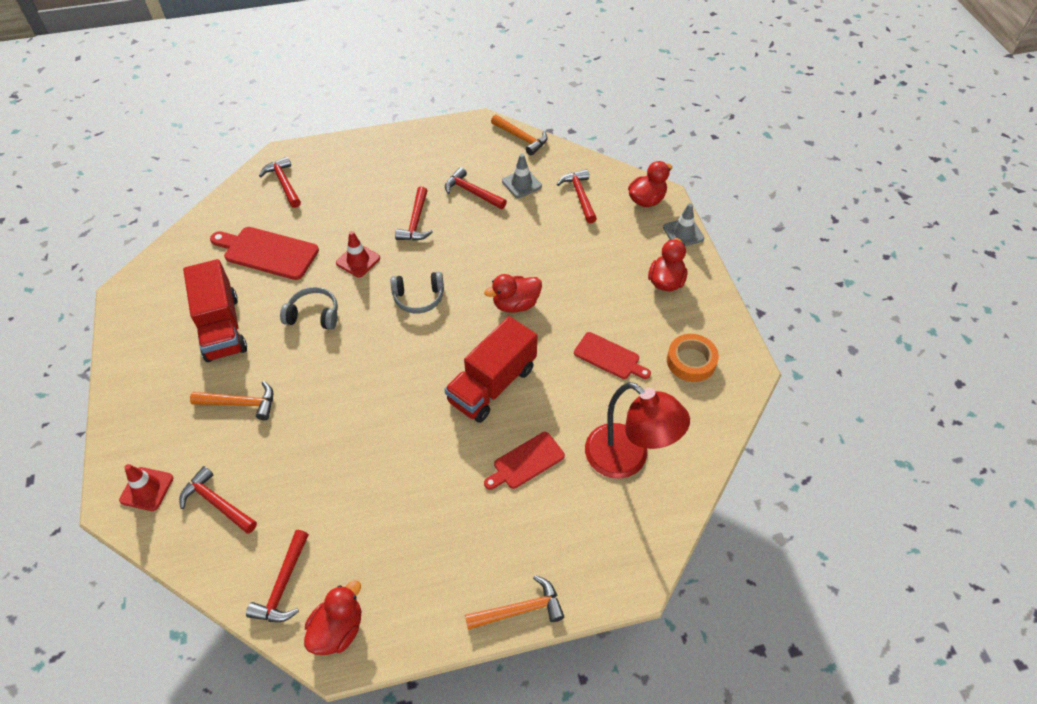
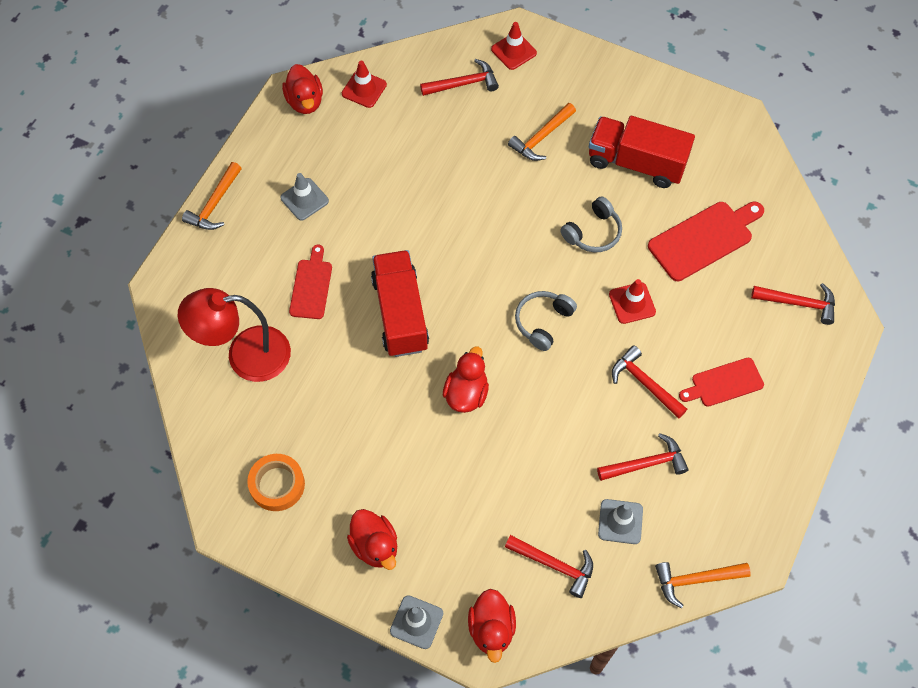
camera: 130 degrees right, 10 degrees up
red hammer [246,530,309,622] -> red traffic cone [342,61,387,108]
red cutting board [574,332,651,379] -> red cutting board moved to [679,358,764,407]
none -> grey traffic cone [280,173,329,221]

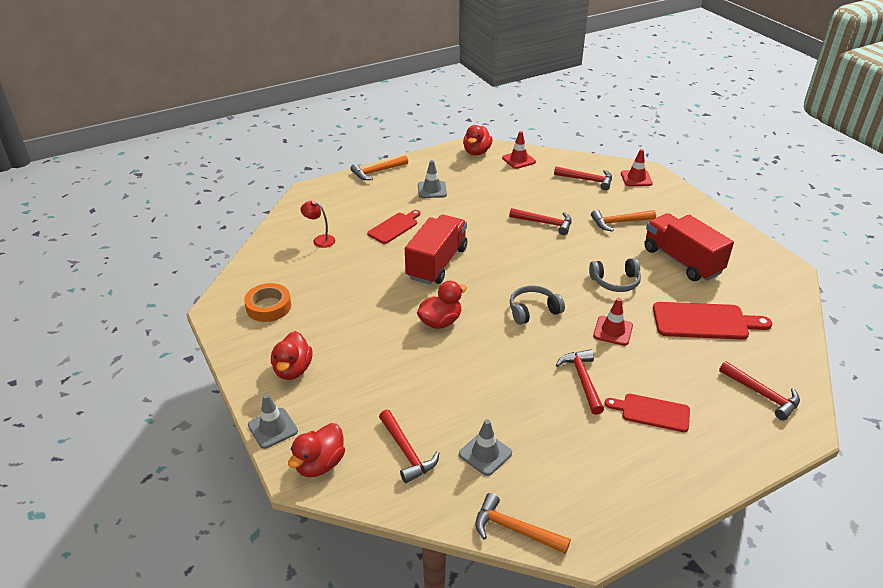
camera: 35 degrees right, 25 degrees down
red lamp [178,288,291,382] -> red lamp [300,200,335,248], size x0.46
red hammer [597,433,689,481] -> red hammer moved to [509,208,572,235]

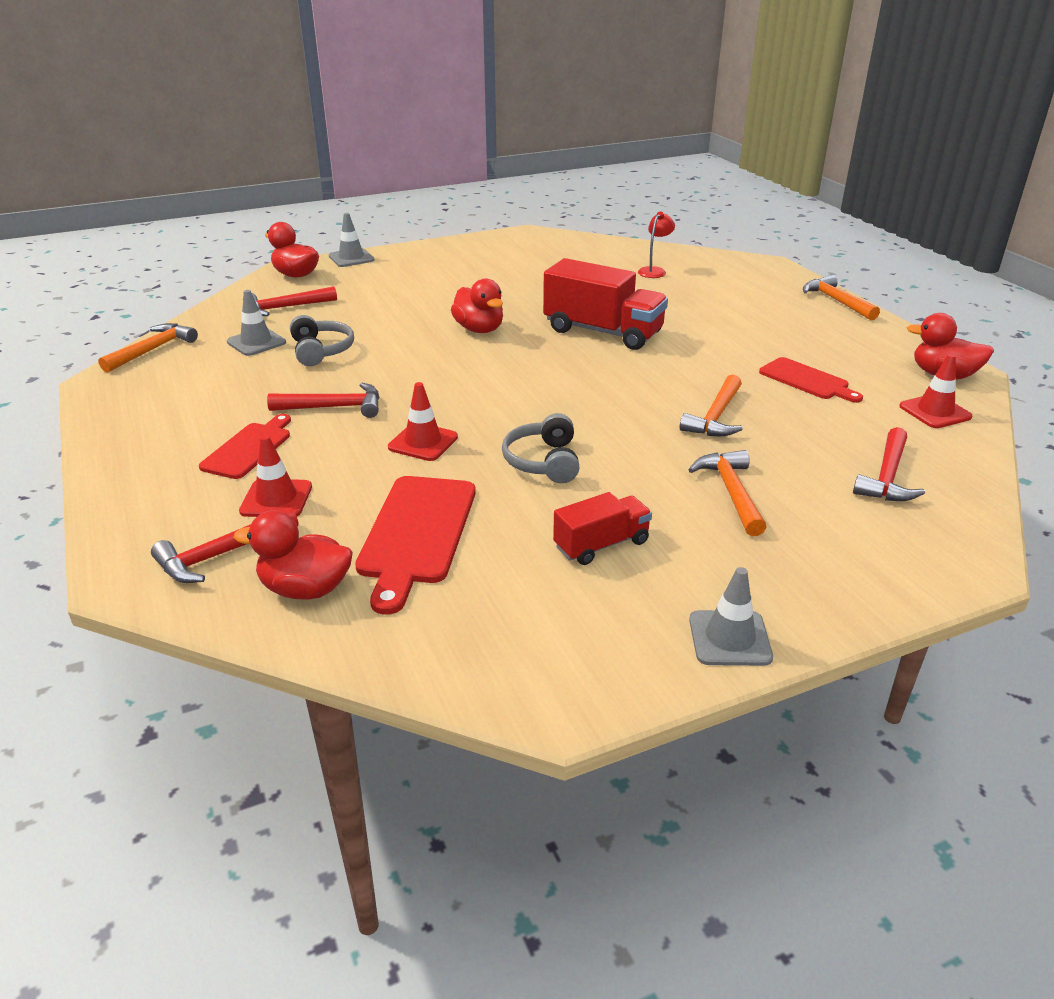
camera: 95 degrees right, 5 degrees down
orange tape [244,283,291,322] -> none
red duck [271,331,313,380] -> red duck moved to [234,510,353,600]
red cutting board [367,210,421,244] -> red cutting board moved to [759,357,863,403]
grey traffic cone [418,160,447,198] -> grey traffic cone moved to [689,567,773,666]
red hammer [509,208,572,235] -> orange hammer [680,375,743,436]
grey headphones [510,285,565,325] -> grey headphones moved to [290,315,354,366]
red traffic cone [621,149,653,186] -> red traffic cone moved to [239,435,312,517]
red truck [644,213,734,281] -> red truck [553,492,652,565], size x0.56

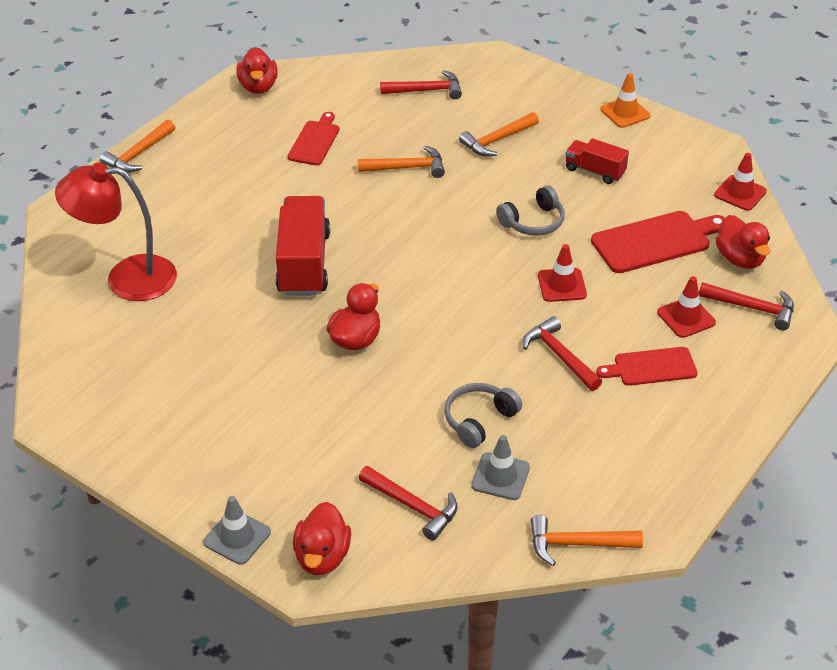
camera: 120 degrees left, 10 degrees up
red lamp [638,212,675,278] -> red lamp [55,163,177,301], size x2.17
grey traffic cone [689,567,773,666] -> orange traffic cone [601,73,650,128]
red traffic cone [899,354,973,428] -> red traffic cone moved to [714,153,767,211]

